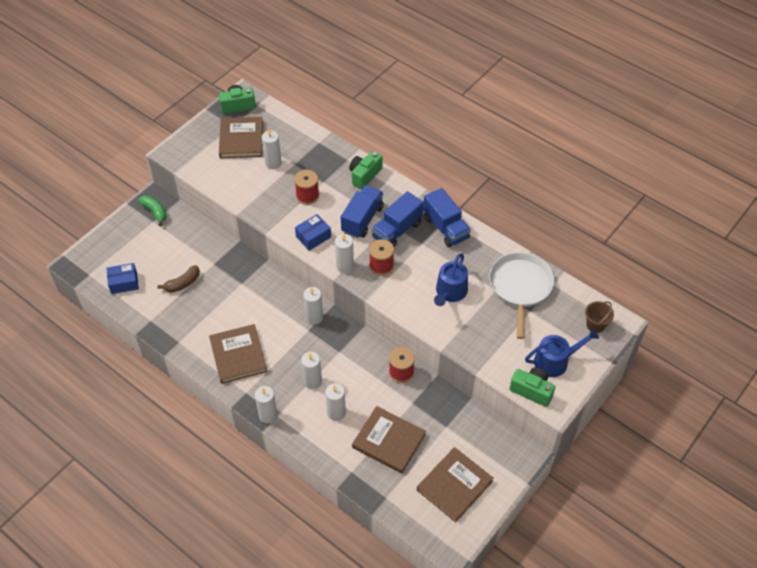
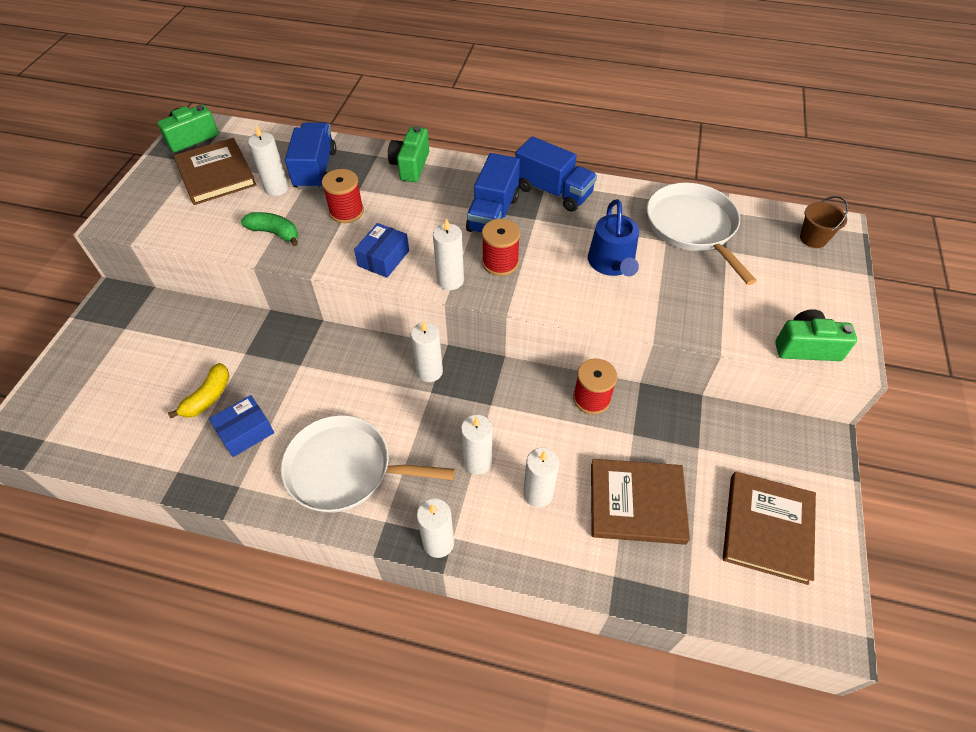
camera: 25 degrees left, 0 degrees up
blue box [107,263,139,294] -> blue box moved to [209,395,274,457]
green banana [138,195,167,226] -> green banana moved to [241,212,298,246]
brown banana [158,265,200,293] -> yellow banana [168,363,230,418]
brown book [209,324,268,384] -> white pan [281,415,455,513]
blue truck [341,185,384,238] -> blue truck moved to [285,122,336,190]
blue watering can [525,329,599,377] -> none

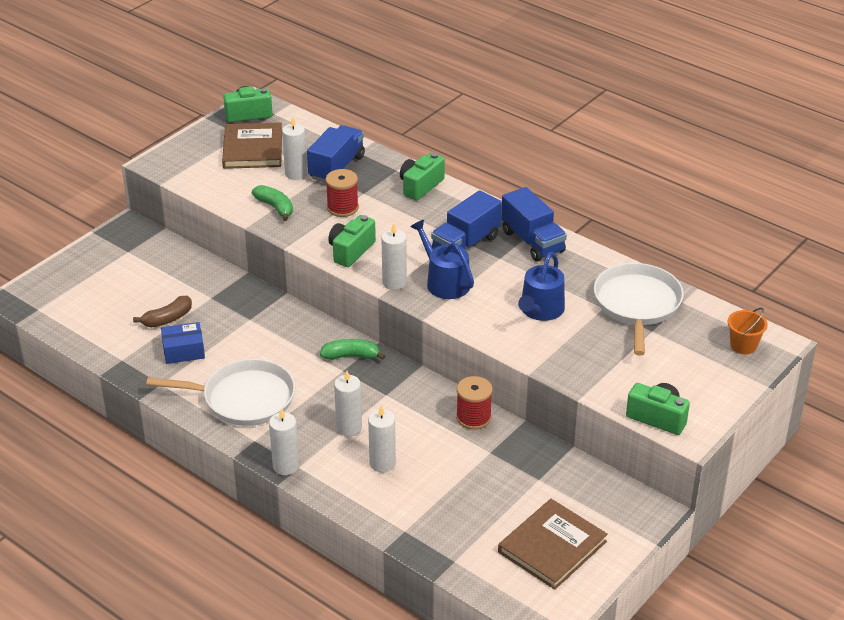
camera: 25 degrees right, 15 degrees down
yellow banana [168,363,230,418] -> brown banana [133,296,192,328]
white pan [281,415,455,513] -> white pan turned 150 degrees clockwise [146,359,295,426]
blue box [354,223,409,278] -> green camera [328,215,376,267]
white candle [411,321,443,382] -> green banana [320,339,385,360]
red spool [482,219,520,276] -> blue watering can [410,220,474,299]
brown book [591,459,690,545] -> none
brown bucket [800,196,848,248] -> orange bucket [728,308,768,354]

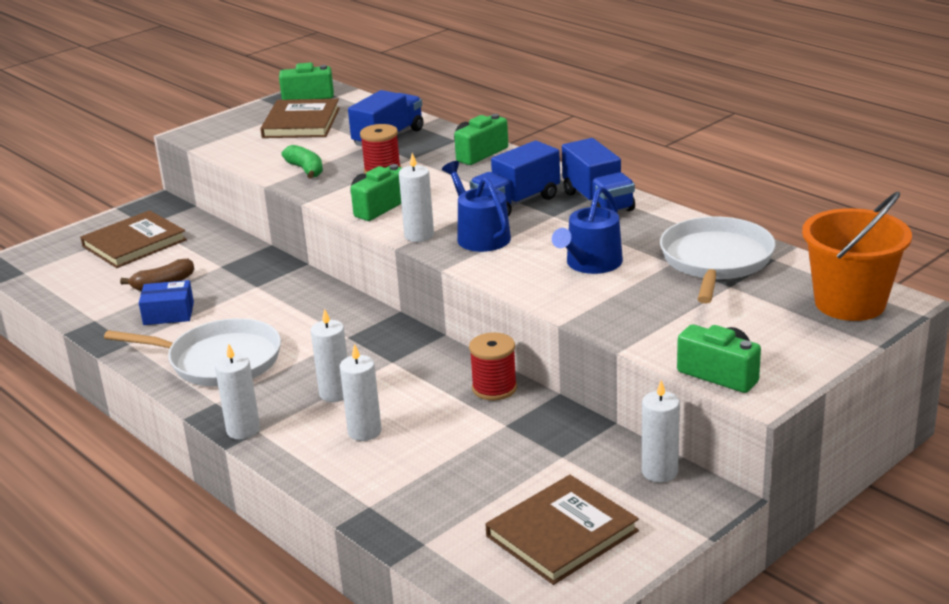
camera: 10 degrees right, 10 degrees down
white candle [282,117,307,180] -> white candle moved to [642,380,680,482]
green banana [320,339,385,360] -> none
orange bucket [728,308,768,354] -> orange bucket [802,191,912,321], size x2.00
none -> brown book [80,210,187,268]

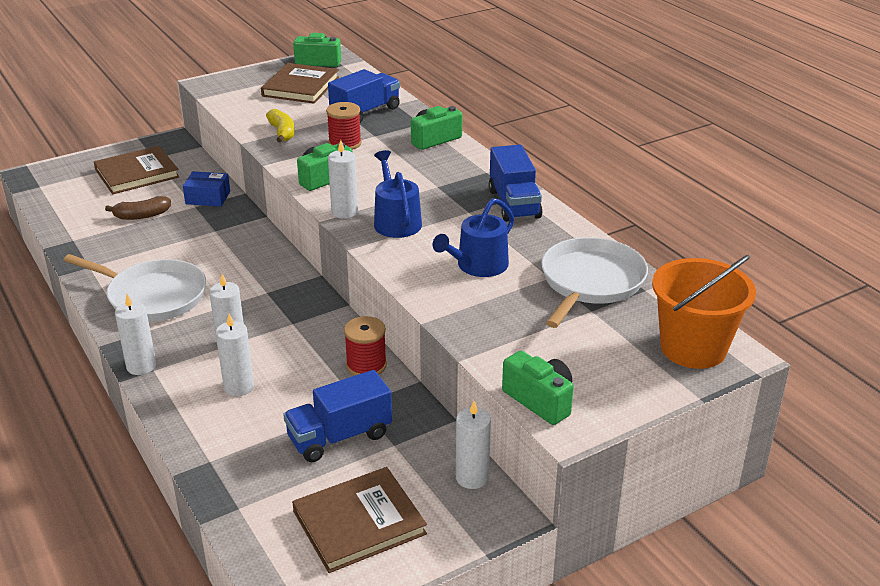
camera: 10 degrees right, 5 degrees up
blue box [139,280,194,325] -> blue box moved to [183,171,230,207]
green banana [282,145,323,179] -> yellow banana [266,109,295,142]
blue truck [470,141,560,216] -> blue truck moved to [283,370,392,462]

